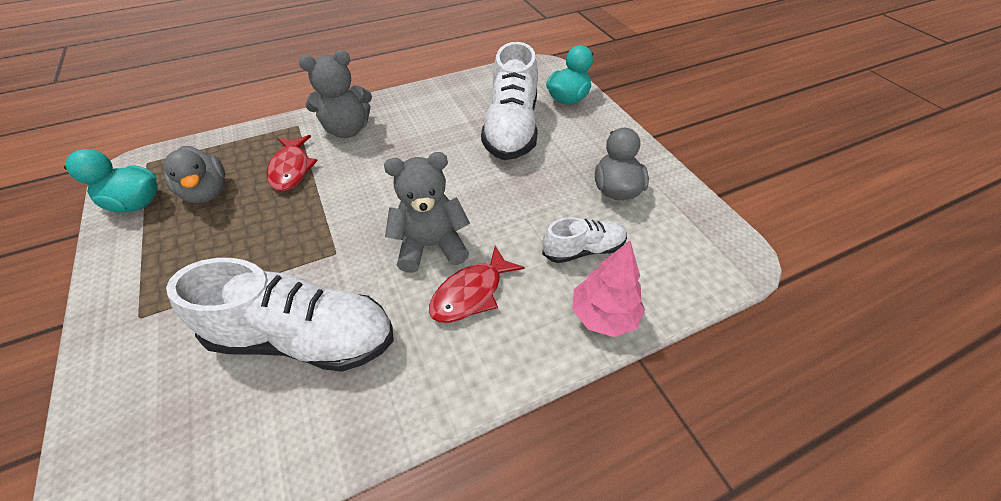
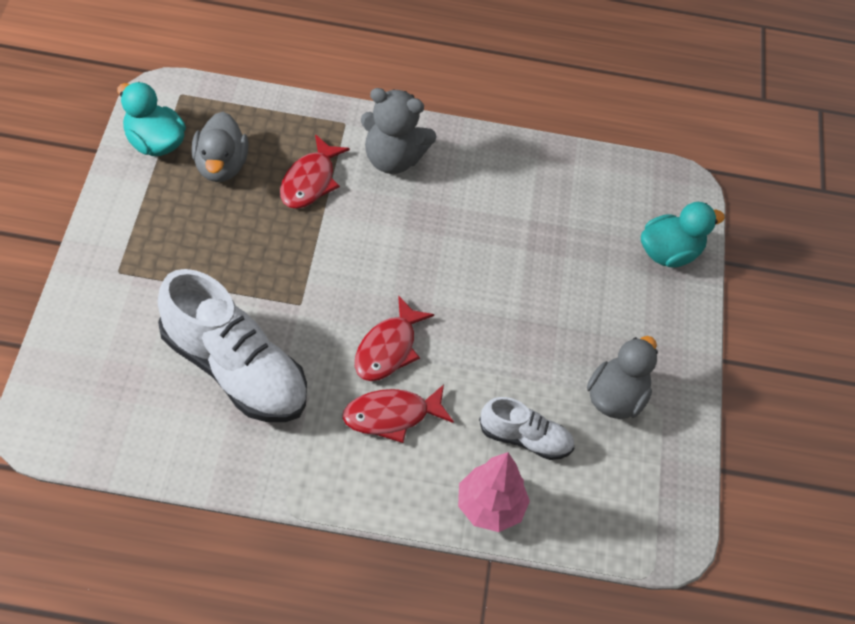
camera: 25 degrees right, 5 degrees up
grey teddy bear [384,152,470,273] -> red fish [355,296,434,381]
white shoe [481,42,538,160] -> none

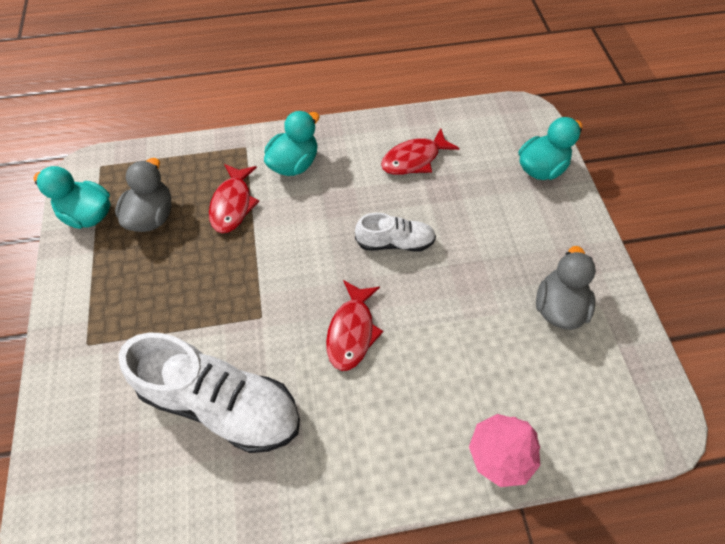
camera: 10 degrees left, 5 degrees up
grey duck [191,112,249,182] -> grey duck turned 150 degrees counterclockwise [115,158,172,232]
red fish [342,385,454,443] -> red fish moved to [381,128,459,175]
grey teddy bear [361,88,437,174] -> turquoise duck [264,111,319,176]
white shoe [479,397,574,460] -> white shoe moved to [355,213,436,251]

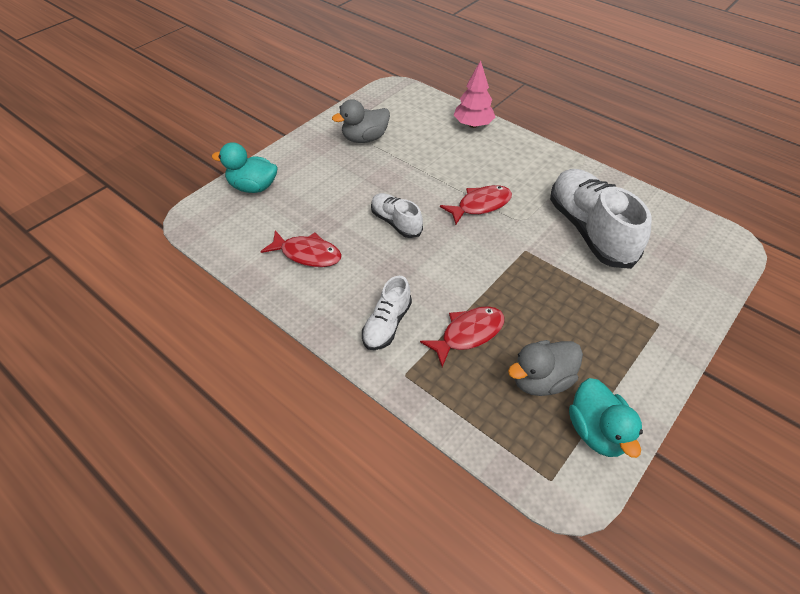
camera: 130 degrees left, 10 degrees down
turquoise duck [264,111,319,176] -> white shoe [362,276,412,350]

